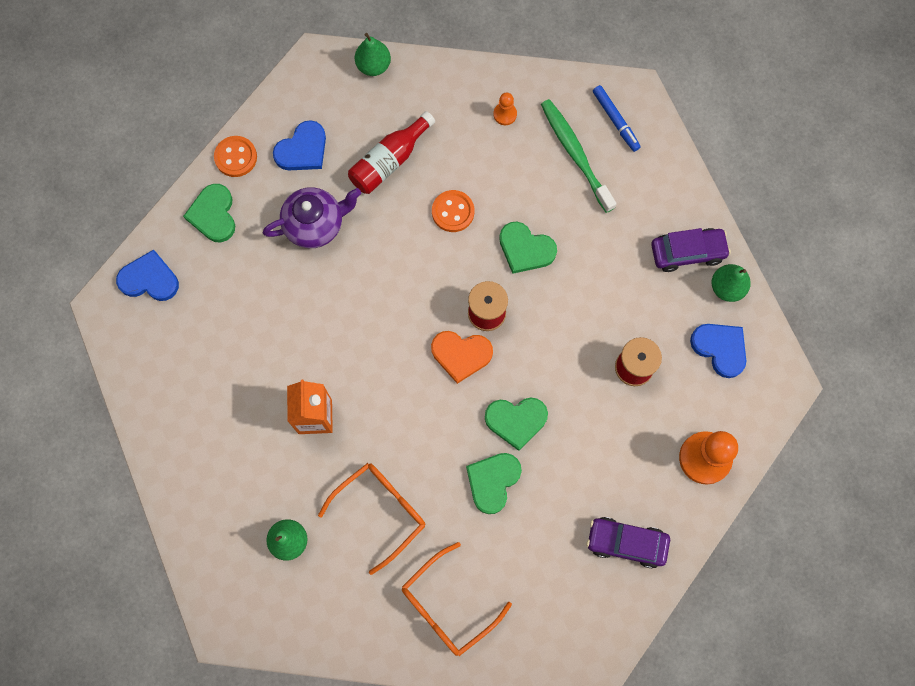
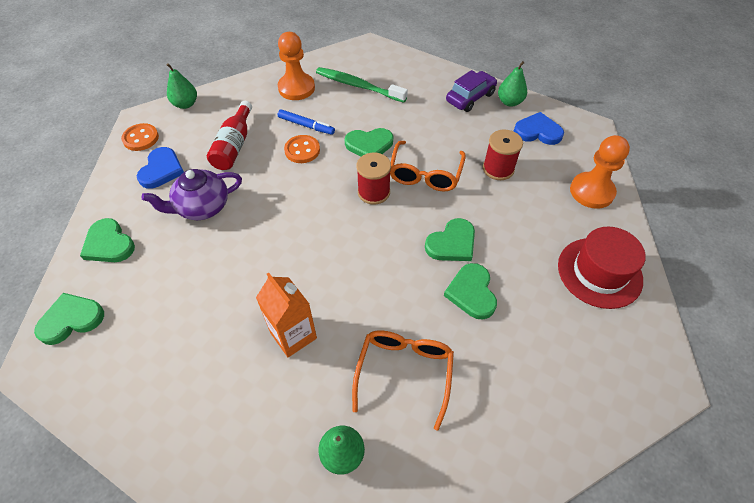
camera: 35 degrees left, 20 degrees down
blue heart [116,250,179,301] -> green heart [34,293,104,345]
orange button [214,136,257,177] -> orange button moved to [121,123,159,151]
purple teapot [263,187,361,248] -> purple teapot turned 150 degrees counterclockwise [142,169,242,220]
orange glasses [402,542,512,656] -> orange glasses moved to [390,141,466,191]
orange heart [431,331,493,384] -> none
orange pawn [493,93,517,125] -> orange pawn [278,32,315,100], size x2.04
purple car [587,517,670,569] -> red hat [558,227,646,309]
blue marker [593,85,641,152] -> blue marker moved to [278,109,335,135]

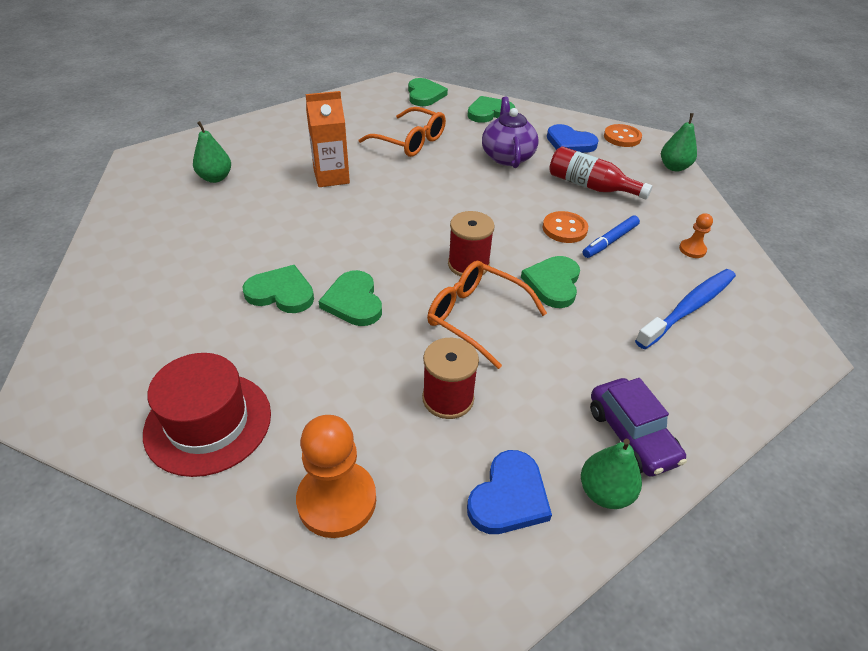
camera: 110 degrees right, 10 degrees down
orange pawn [278,32,315,100] -> orange pawn [679,213,713,258], size x0.49
green toothbrush [316,67,408,103] -> blue toothbrush [635,269,736,349]
orange glasses [352,330,454,431] -> orange glasses moved to [359,107,446,157]

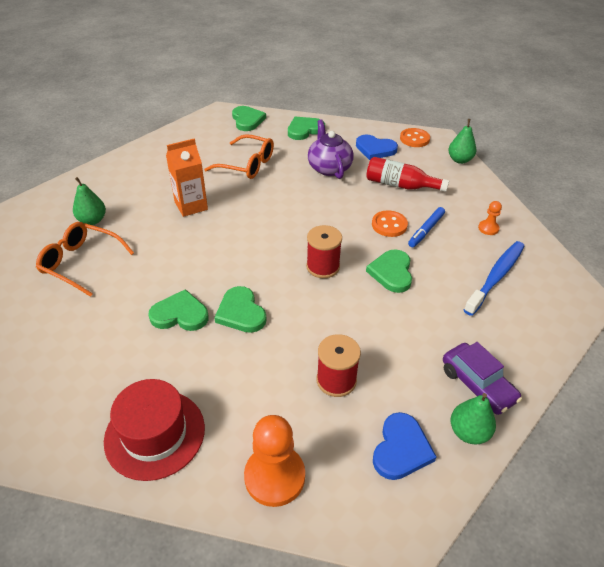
camera: 10 degrees left, 0 degrees up
orange glasses [427,261,547,369] -> orange glasses moved to [36,222,134,297]

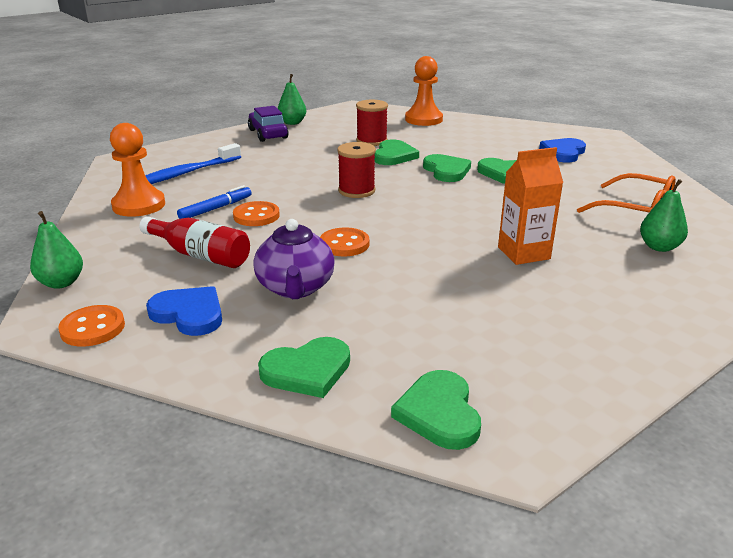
camera: 170 degrees left, 15 degrees down
red hat [104,379,205,481] -> none
orange glasses [204,134,274,179] -> none
green heart [366,249,412,293] -> green heart moved to [374,139,419,165]
blue heart [373,412,437,480] -> blue heart moved to [539,138,586,162]
orange pawn [478,201,502,235] -> orange pawn [110,123,165,217], size x2.04
none -> orange button [320,227,369,256]

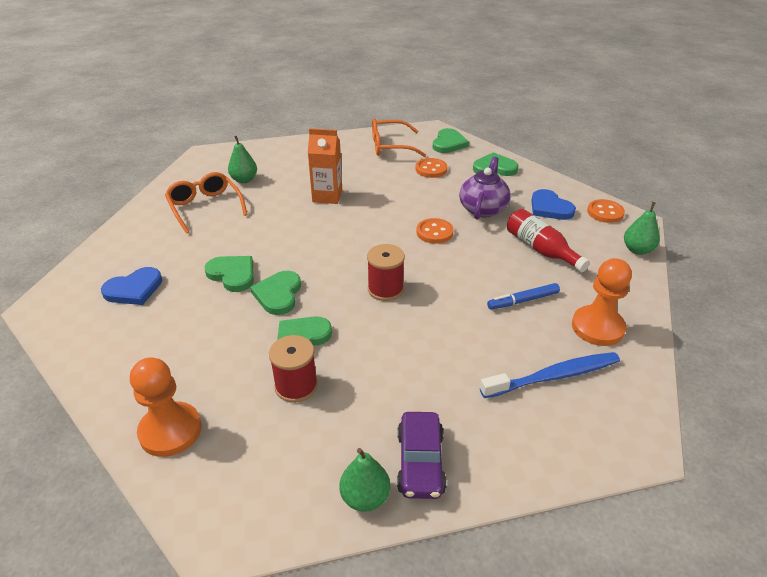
camera: 155 degrees left, 10 degrees up
orange button [233,201,280,226] -> orange button moved to [415,158,447,178]
none -> orange glasses [372,118,426,157]

